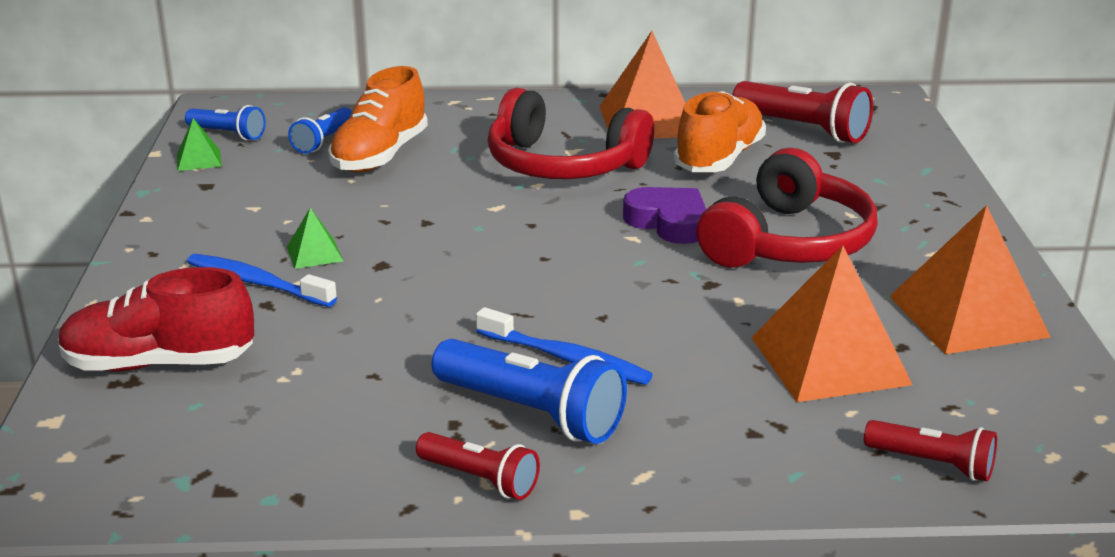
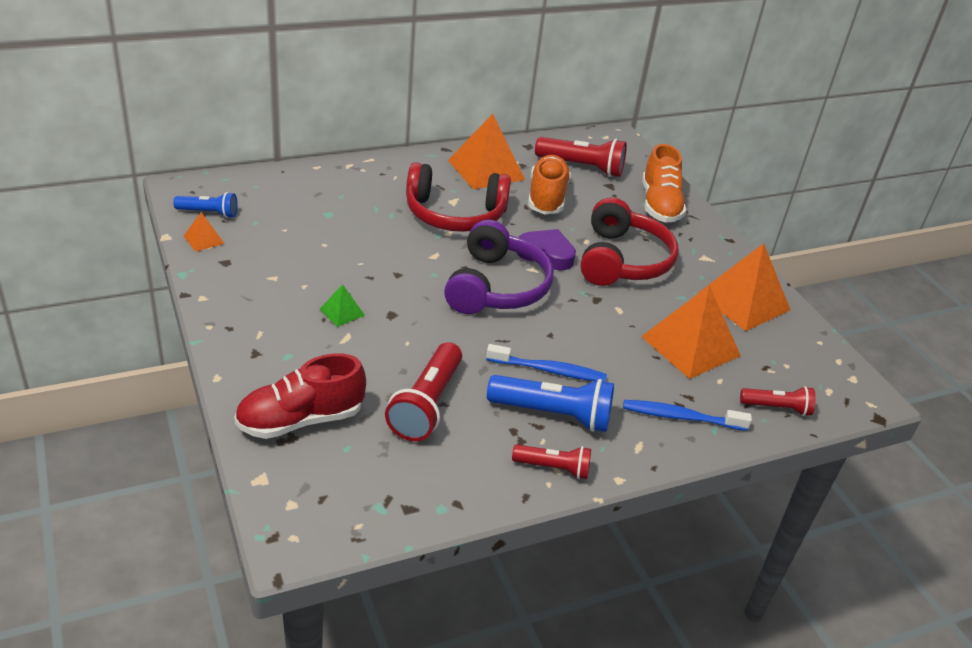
camera: 25 degrees left, 10 degrees up
green pyramid [177,118,222,171] -> orange pyramid [184,212,225,252]
blue toothbrush [187,254,337,307] -> blue toothbrush moved to [623,400,752,431]
blue flashlight [288,107,352,154] -> none
orange shoe [328,66,428,172] -> orange shoe moved to [642,144,686,223]
none -> red flashlight [385,342,462,441]
none -> purple headphones [444,219,554,314]

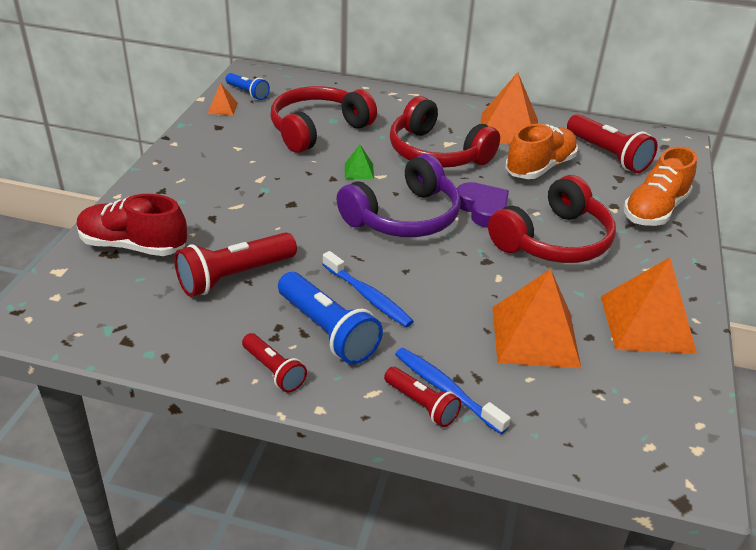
camera: 40 degrees right, 0 degrees up
green pyramid [320,284,365,327] -> green pyramid moved to [345,145,374,179]
red flashlight [740,386,816,416] -> red flashlight moved to [384,367,461,427]
none -> red headphones [270,86,377,153]

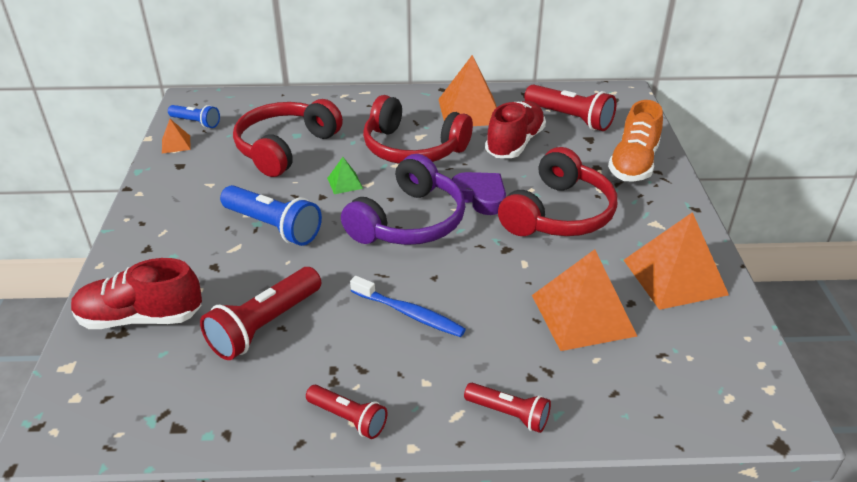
camera: 15 degrees left, 0 degrees up
blue flashlight [278,272,383,364] -> blue flashlight moved to [220,185,322,246]
blue toothbrush [395,348,511,434] -> none
orange shoe [505,124,578,179] -> red shoe [485,101,546,158]

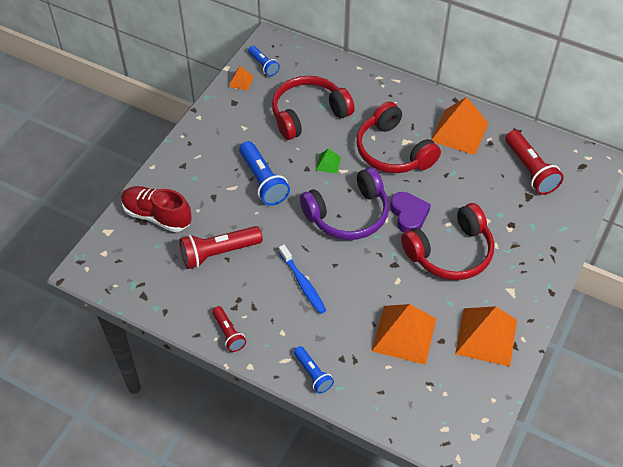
camera: 30 degrees right, 15 degrees up
red flashlight [464,383,551,433] -> blue flashlight [294,346,334,393]
red shoe [485,101,546,158] -> none
orange shoe [608,100,663,182] -> none

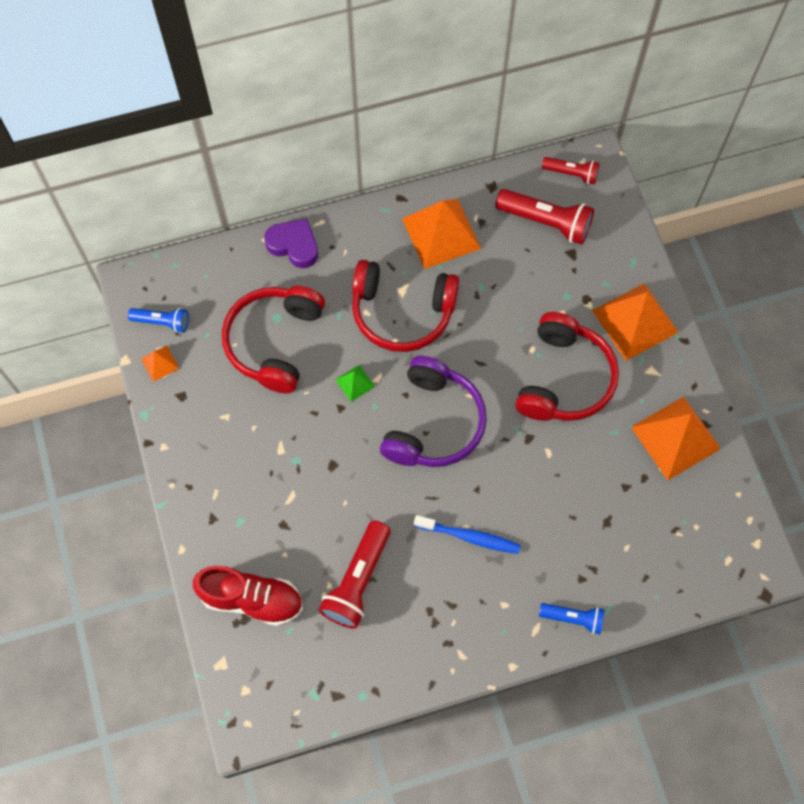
camera: 45 degrees left, 15 degrees up
red shoe [121,186,192,232] -> red shoe turned 150 degrees counterclockwise [193,566,303,626]
red flashlight [212,306,246,352] -> red flashlight moved to [542,157,599,184]
blue flashlight [239,141,290,206] -> none
orange pyramid [372,304,436,365] -> orange pyramid moved to [592,283,679,361]
purple heart [390,192,431,233] -> purple heart moved to [264,219,318,268]

